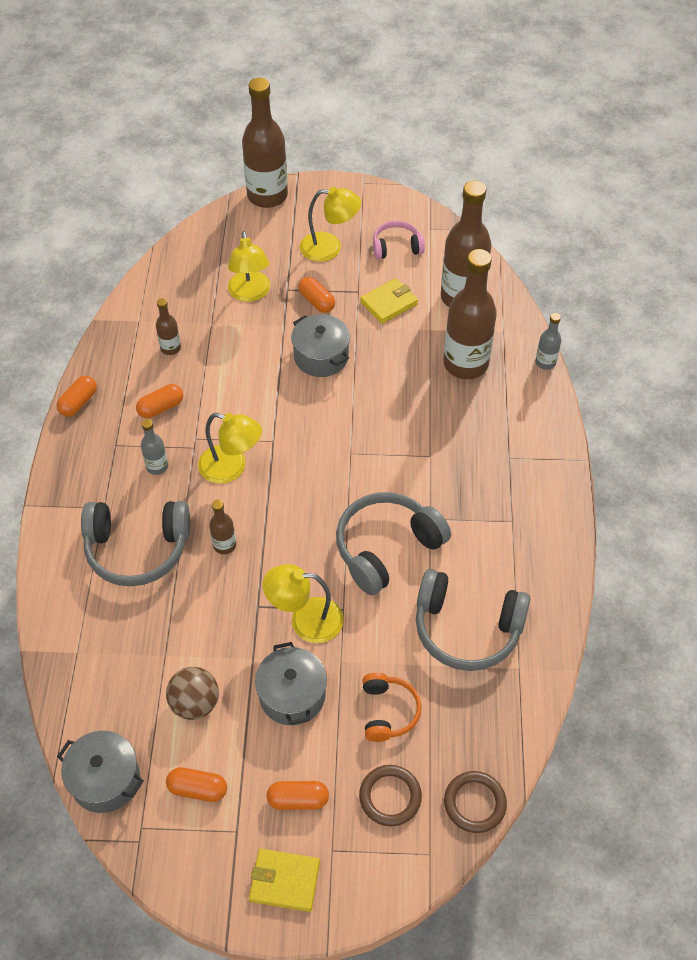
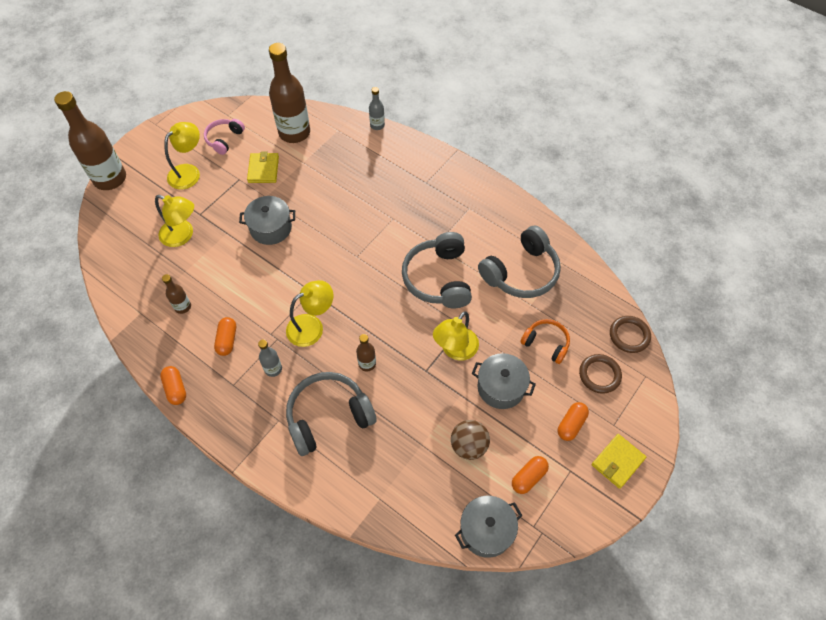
camera: 55 degrees left, 5 degrees up
grey headphones [81,501,190,586] -> grey headphones turned 150 degrees counterclockwise [286,372,377,456]
orange capsule [298,277,335,313] -> none
brown bottle [443,249,497,379] -> none

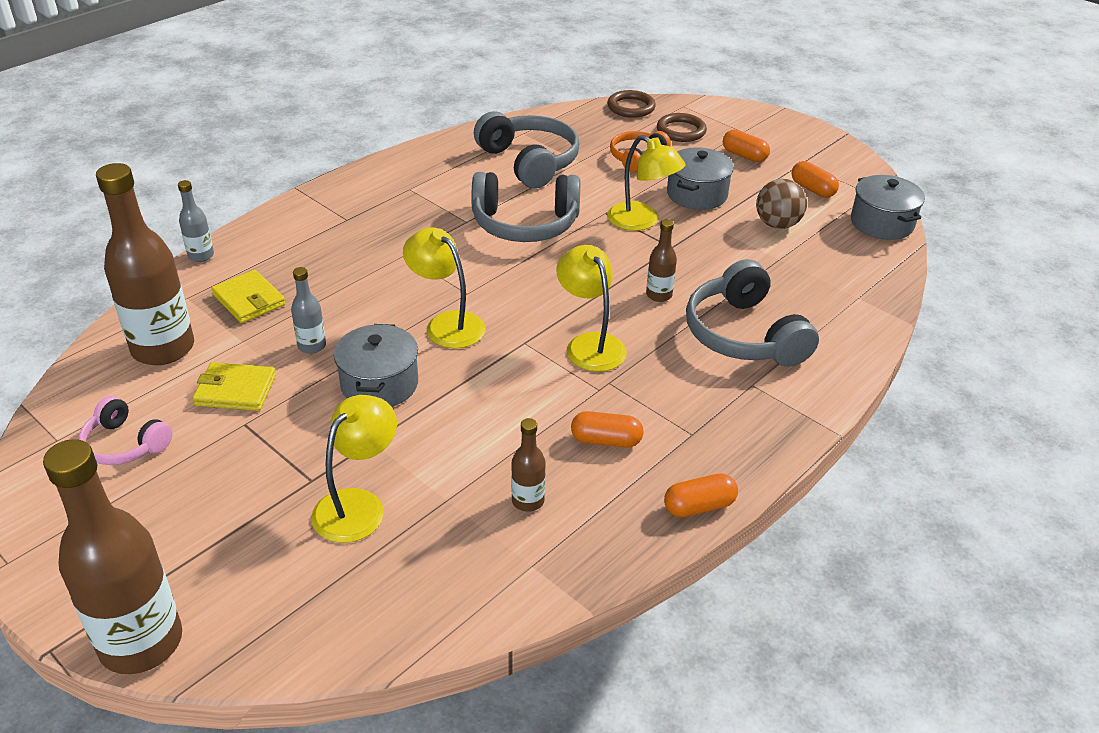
camera: 85 degrees left, 20 degrees down
yellow lamp [164,122,200,189] -> yellow lamp moved to [403,227,486,349]
grey bottle [258,340,282,377] -> grey bottle moved to [291,267,326,354]
yellow wallet [592,434,646,489] -> yellow wallet moved to [211,270,285,323]

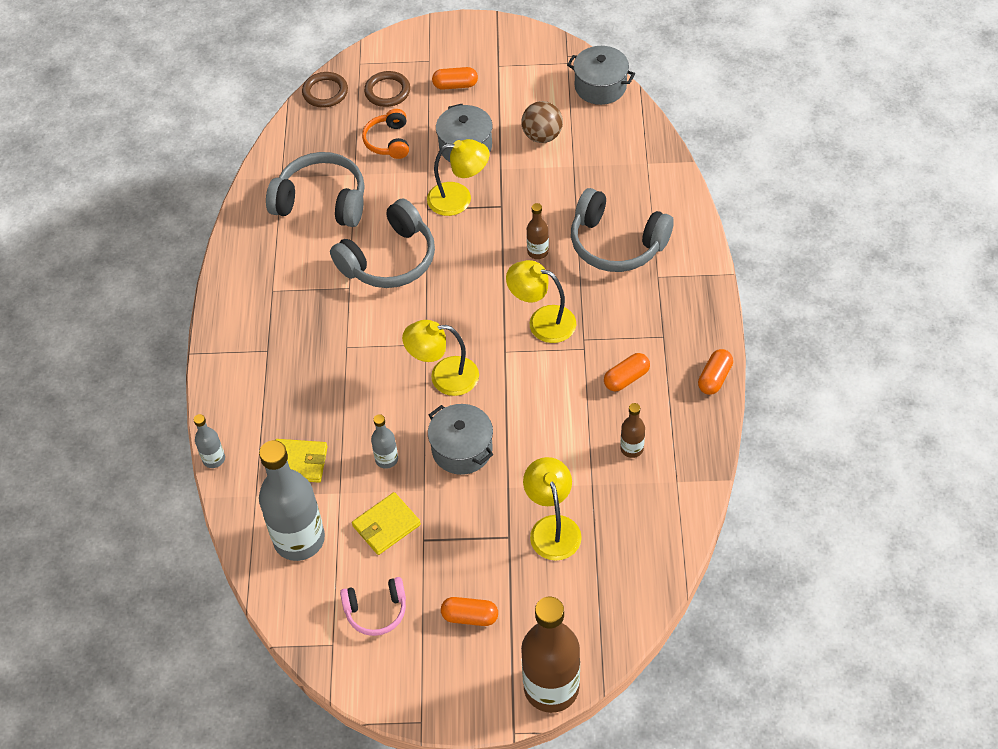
camera: 40 degrees left, 15 degrees up
brown bottle [96,163,194,365] -> grey bottle [259,440,325,561]
orange capsule [792,161,839,198] -> orange capsule moved to [441,597,498,626]

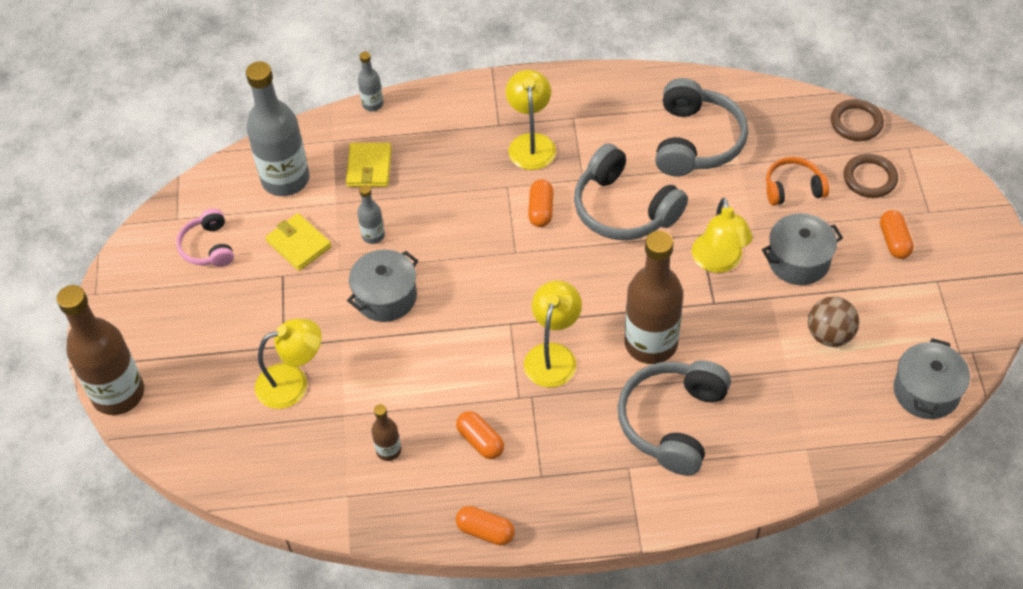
camera: 85 degrees right, 0 degrees up
yellow lamp [402,320,479,396] -> yellow lamp moved to [506,70,556,170]
orange capsule [441,597,498,626] -> orange capsule moved to [528,179,554,227]
brown bottle [527,203,549,259] -> brown bottle [625,231,683,364], size x2.18

